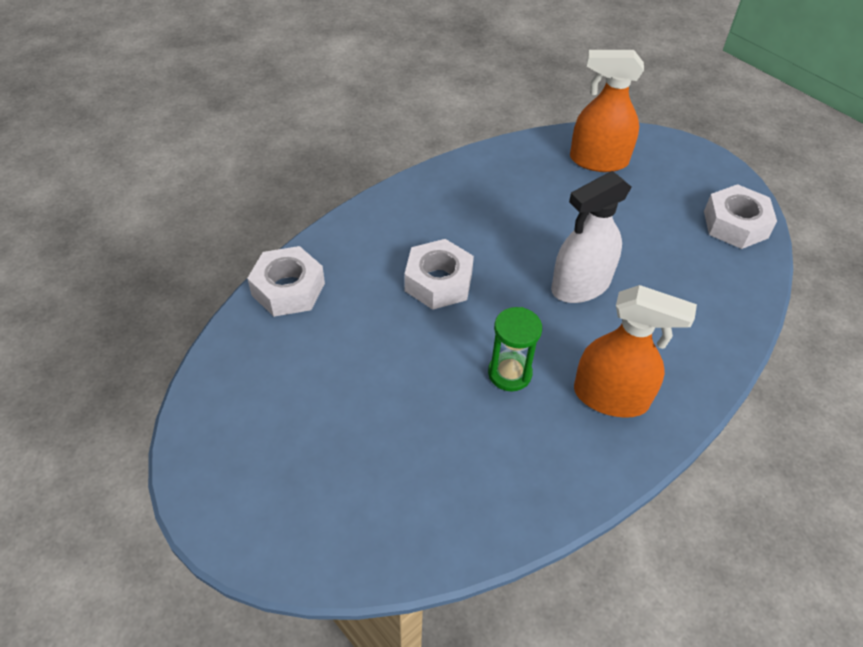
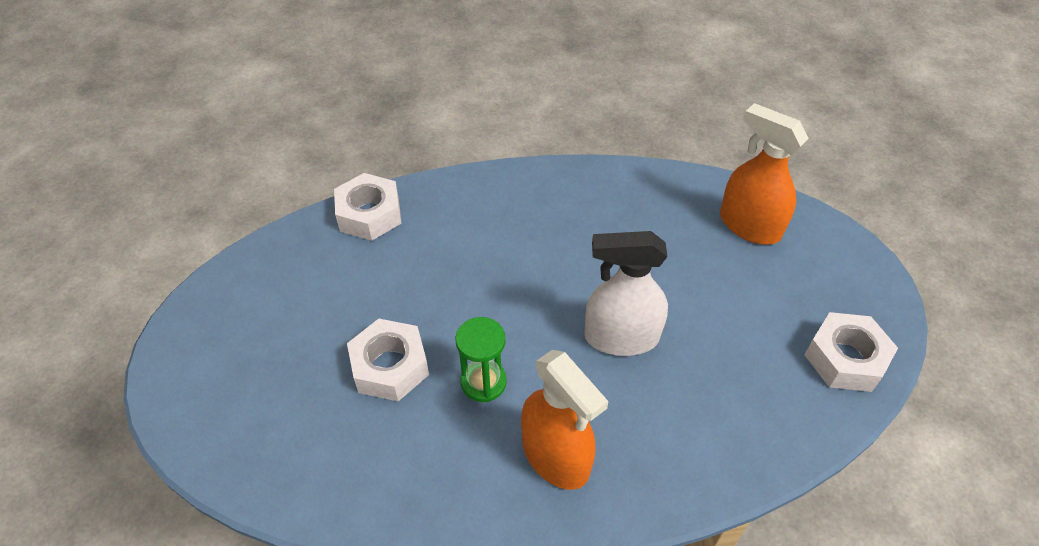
camera: 35 degrees right, 0 degrees up
white nut [404,239,474,310] -> white nut moved to [347,319,429,401]

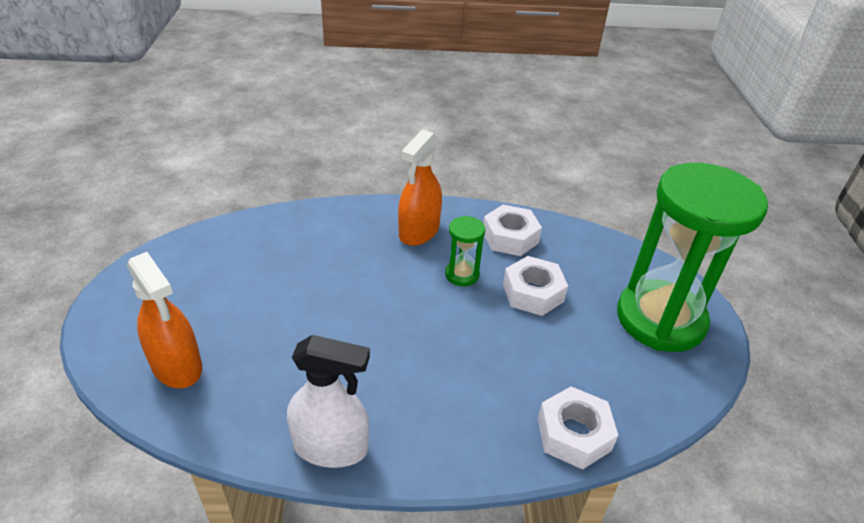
camera: 175 degrees left, 10 degrees down
orange spray bottle [521,350,608,490] -> orange spray bottle turned 120 degrees counterclockwise [398,130,442,246]
white spray bottle [584,231,668,356] -> white spray bottle moved to [287,335,370,468]
white nut [804,312,898,392] -> white nut moved to [483,205,542,256]
none -> green hourglass [617,163,768,352]

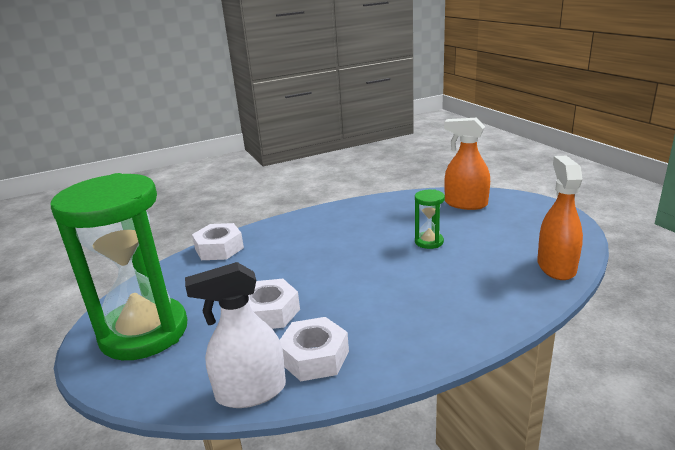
camera: 160 degrees right, 15 degrees down
white spray bottle [287,335,370,468] -> white spray bottle moved to [185,262,286,408]
orange spray bottle [398,130,442,246] -> orange spray bottle moved to [537,156,583,280]
green hourglass [445,216,485,286] -> green hourglass moved to [415,190,445,249]

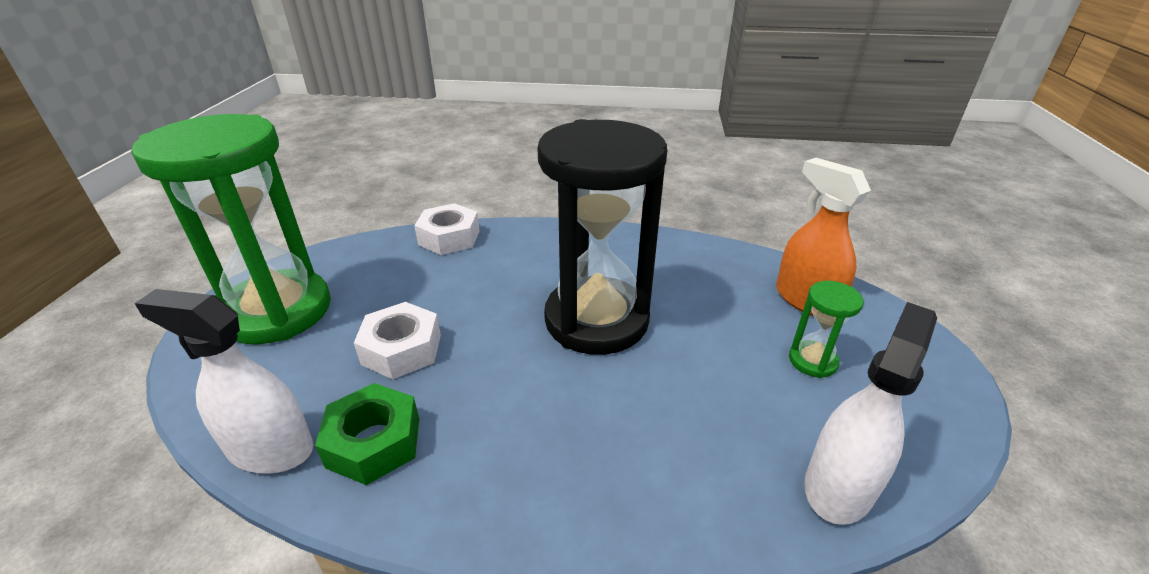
camera: 30 degrees right, 10 degrees up
white nut [280,317,349,381] -> green nut [315,383,419,485]
green hourglass [415,190,445,249] -> green hourglass moved to [789,281,863,378]
orange spray bottle [537,156,583,280] -> white spray bottle [804,302,937,525]
none -> black hourglass [537,119,667,355]

